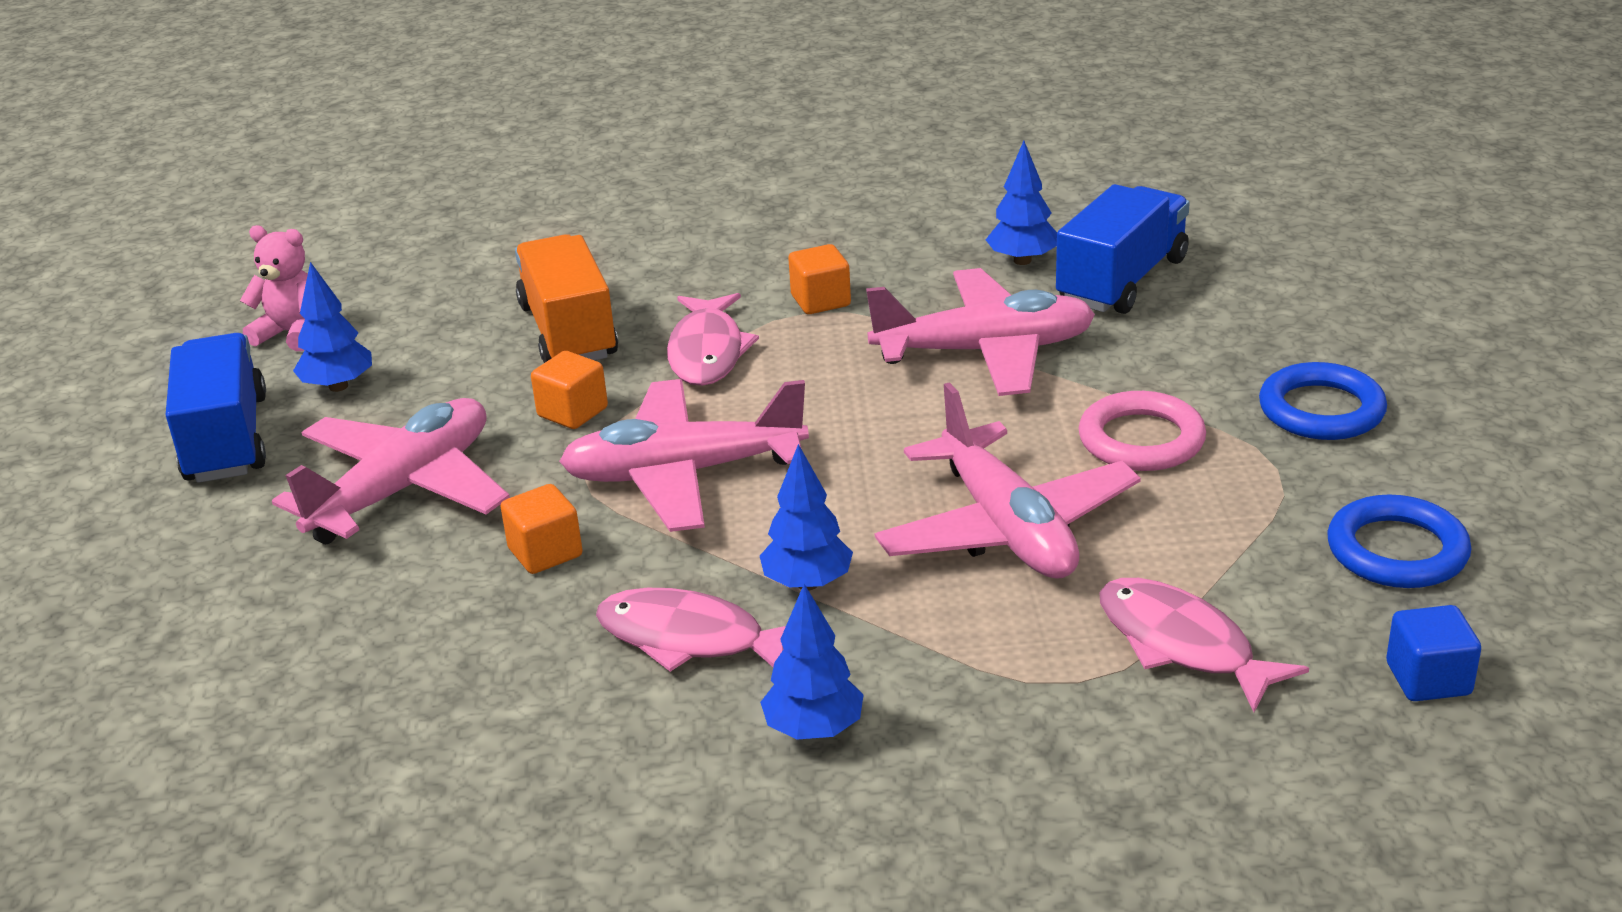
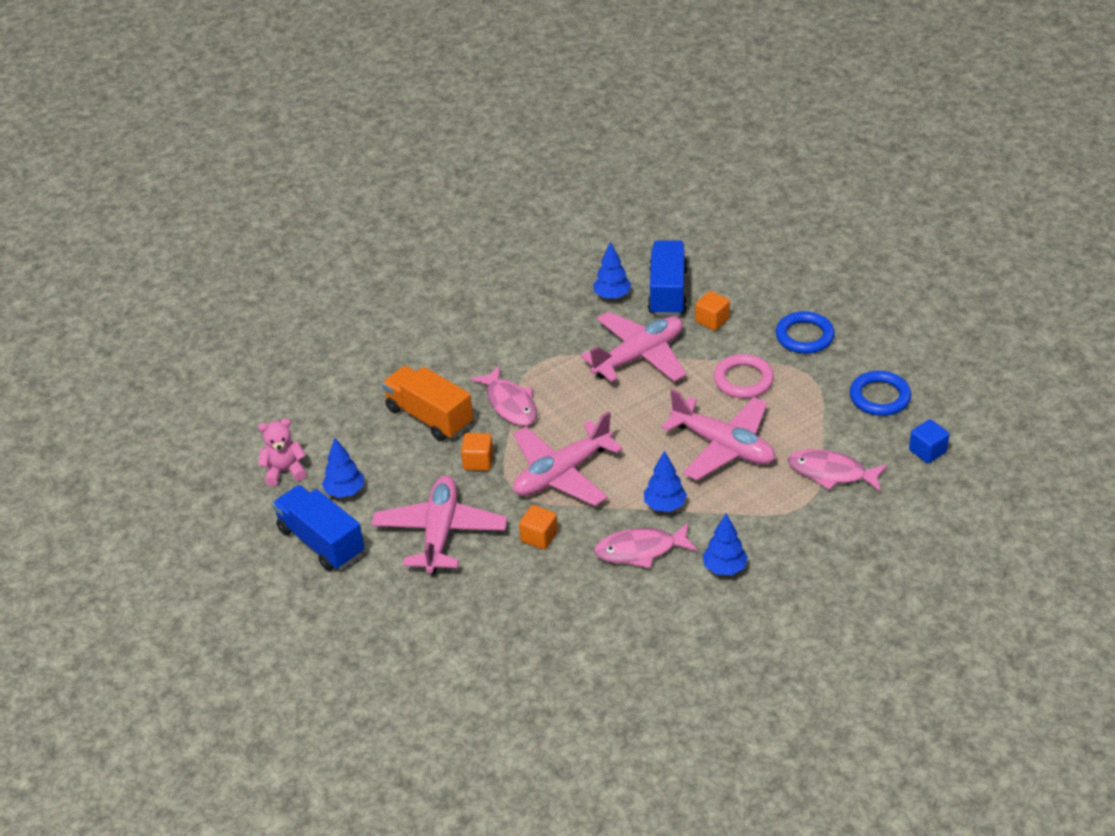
camera: 30 degrees left, 10 degrees up
orange cube [788,244,851,314] -> orange cube moved to [695,291,730,331]

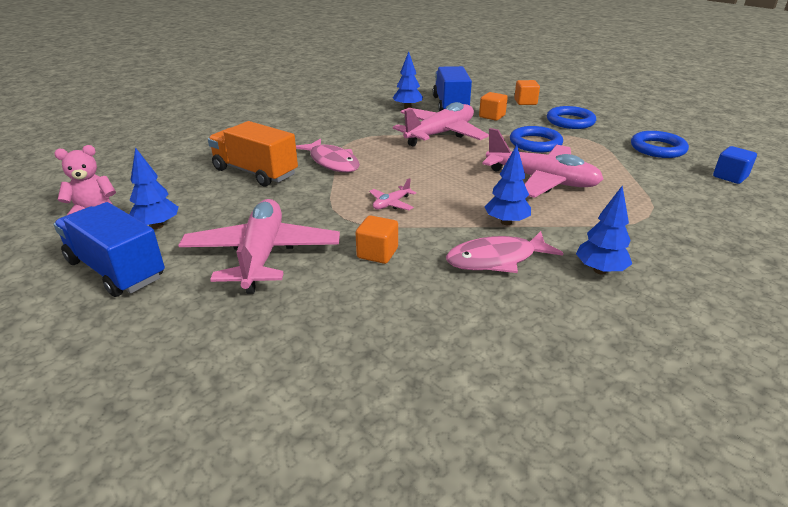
camera: 10 degrees left, 10 degrees down
orange cube [461,433,493,471] -> orange cube moved to [514,80,540,105]
pink plane [513,411,623,506] -> pink plane [369,178,416,210], size x0.41
pink ring [714,354,774,398] -> blue ring [510,126,563,152]
pink fish [788,449,888,492] -> none

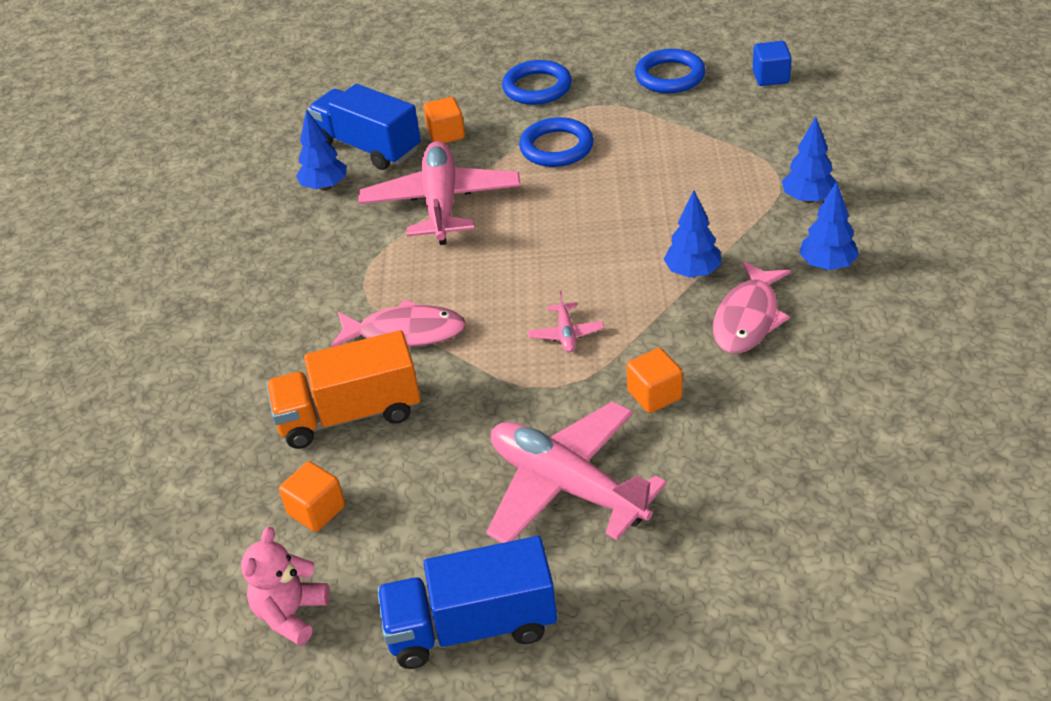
camera: 45 degrees left, 10 degrees up
blue tree [129,147,178,229] -> blue tree moved to [782,117,838,203]
pink plane [482,128,603,198] -> none
orange cube [514,80,540,105] -> orange cube moved to [279,461,345,532]

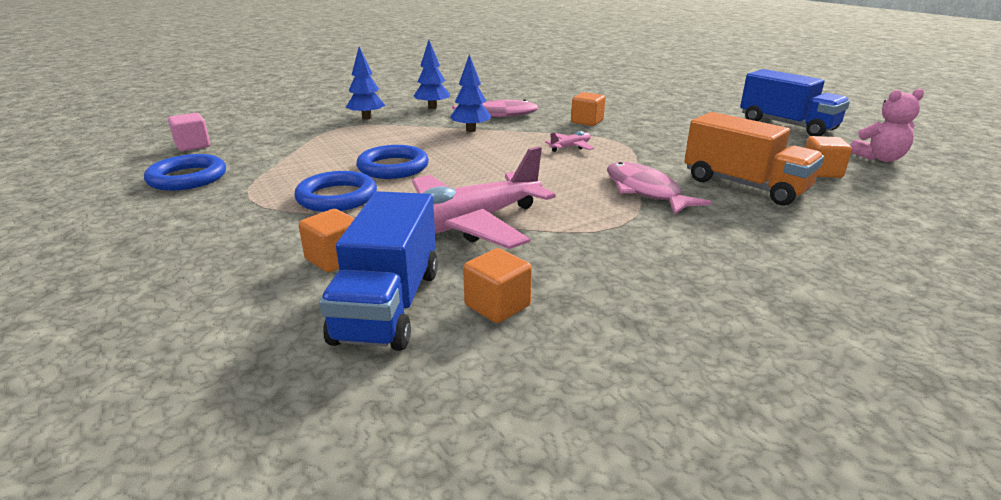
camera: 125 degrees left, 15 degrees down
blue tree [296,109,347,191] -> orange cube [463,248,532,323]
pink plane [486,401,667,543] -> none
blue ring [502,60,572,105] -> blue ring moved to [356,145,429,179]
blue cube [753,41,792,86] -> pink cube [168,113,210,151]

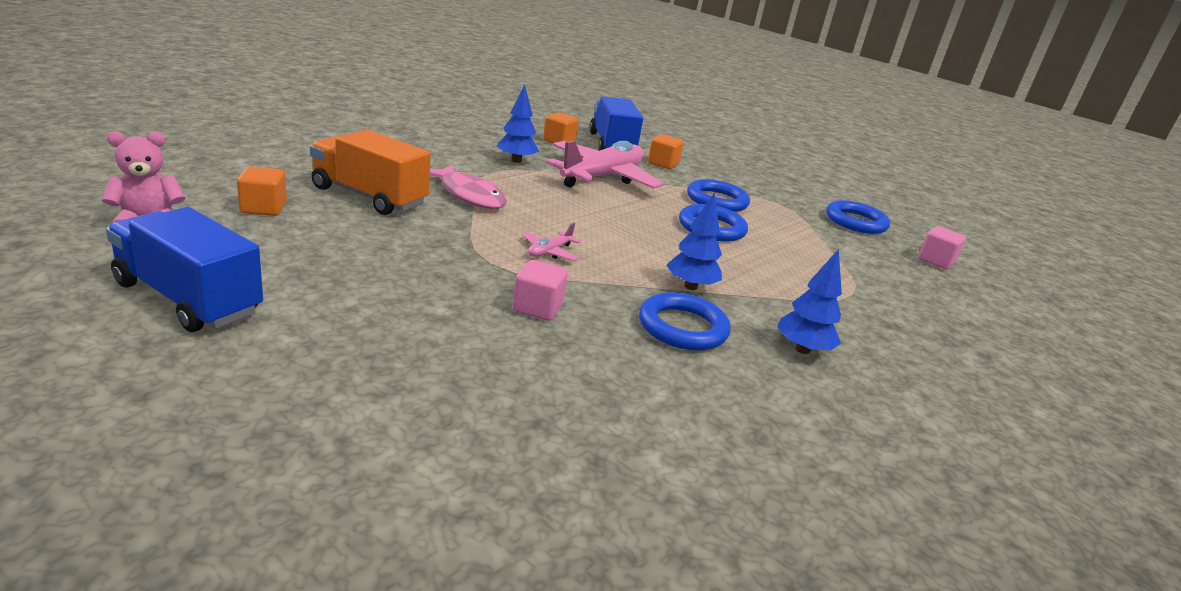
camera: 160 degrees right, 0 degrees up
blue tree [346,47,385,120] -> blue tree moved to [497,85,539,163]
pink fish [452,99,538,117] -> blue ring [639,292,731,350]
orange cube [571,92,605,126] -> pink cube [512,260,568,321]

